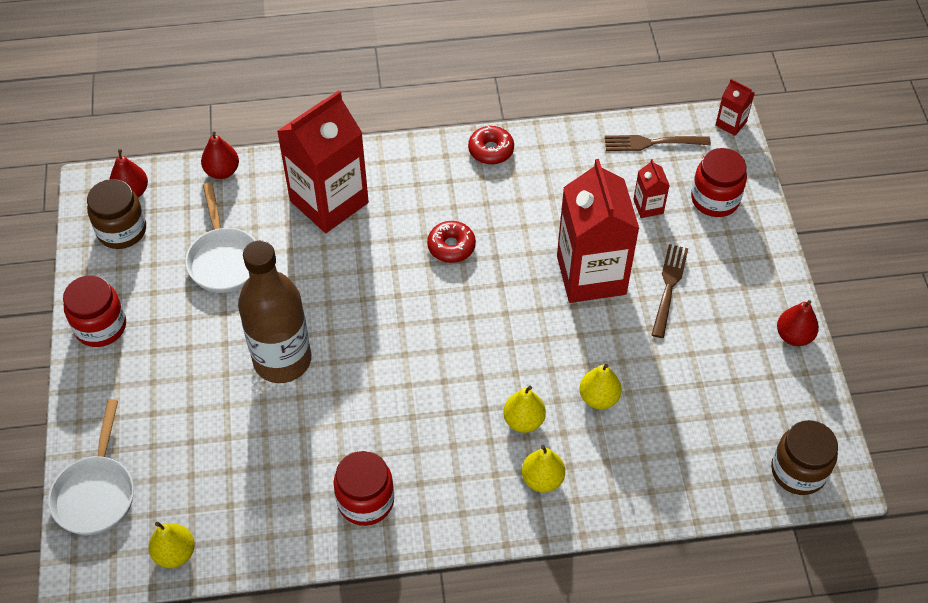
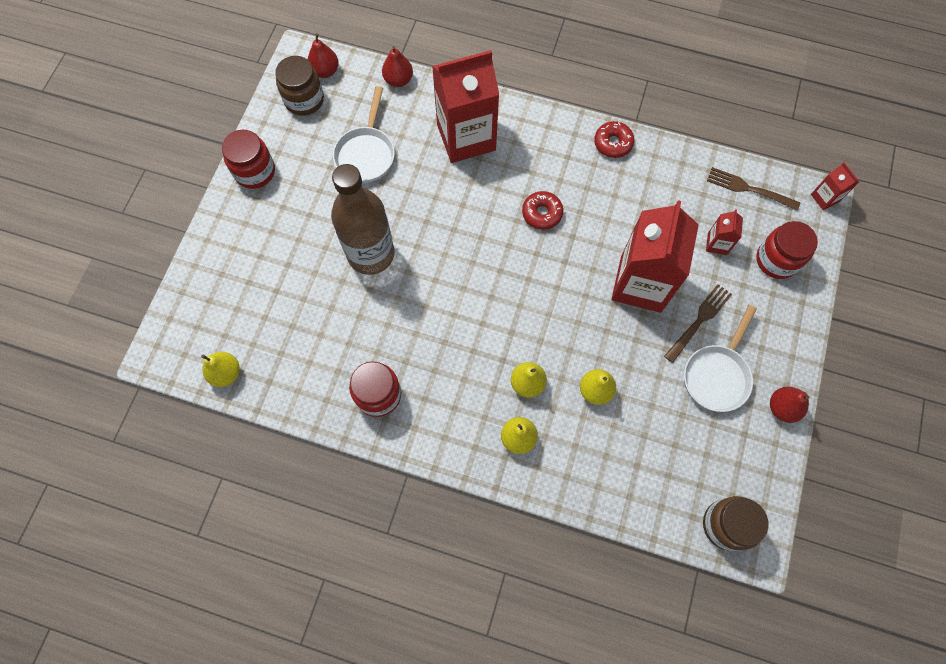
camera: 25 degrees right, 15 degrees up
white pan [48,399,134,535] -> white pan moved to [684,305,757,412]

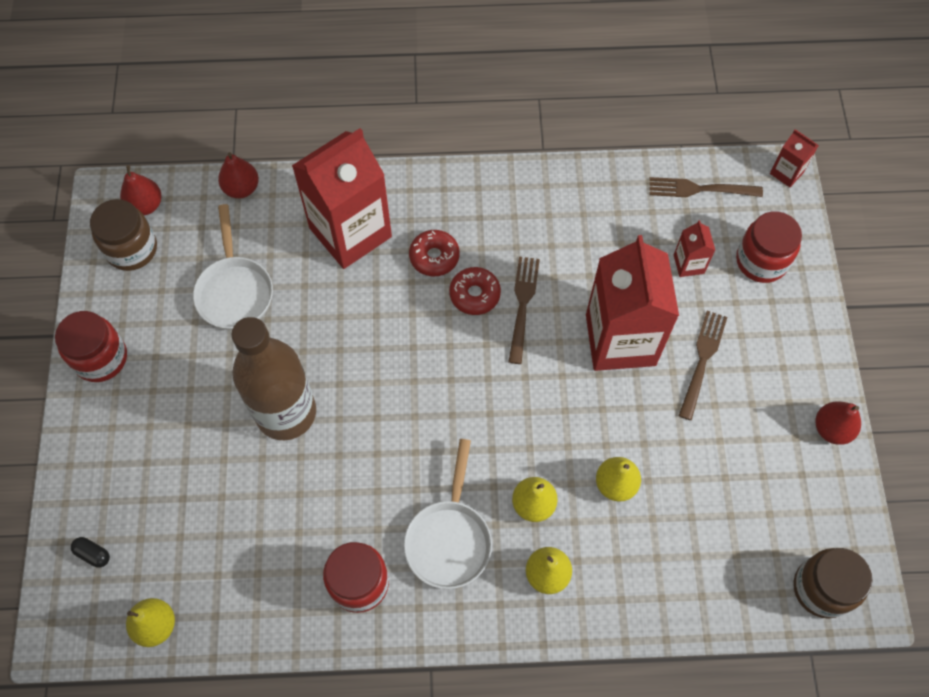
camera: 20 degrees left, 5 degrees down
red donut [594,121,634,158] -> red donut moved to [409,230,460,276]
white pan [684,305,757,412] -> white pan moved to [404,439,492,589]
none -> black capsule [71,537,110,568]
none -> brown fork [508,256,540,364]

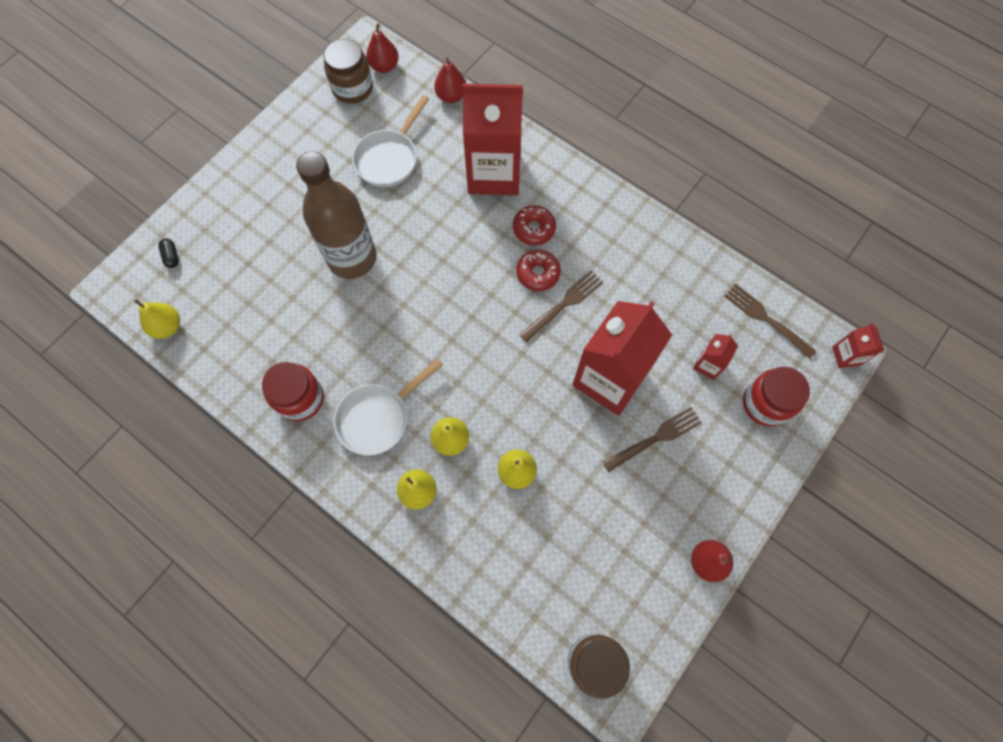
camera: 40 degrees right, 5 degrees up
red jar [55,311,127,382] -> none

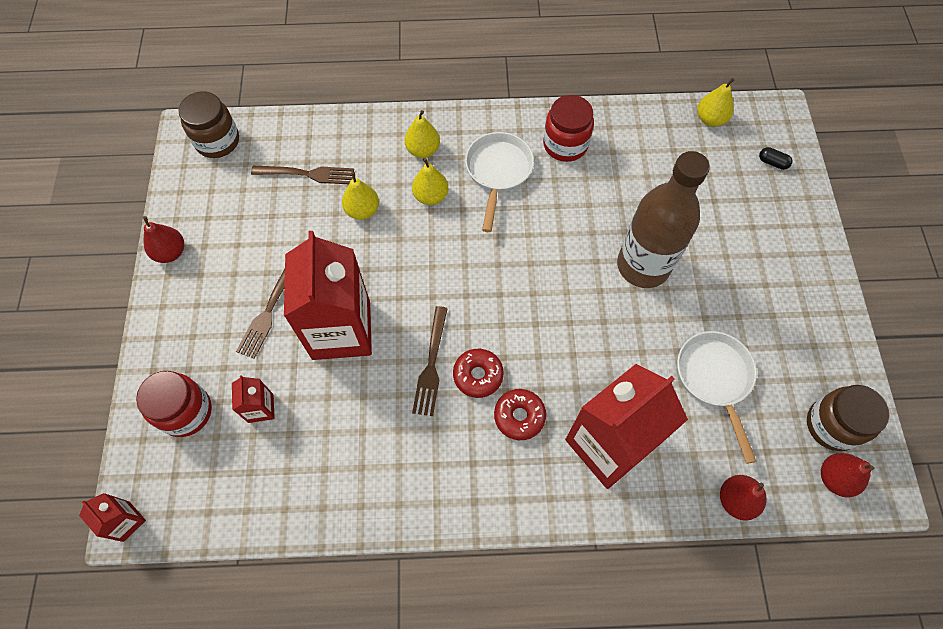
camera: 140 degrees right, 5 degrees down
brown fork [725,284,817,359] -> brown fork moved to [251,166,354,184]

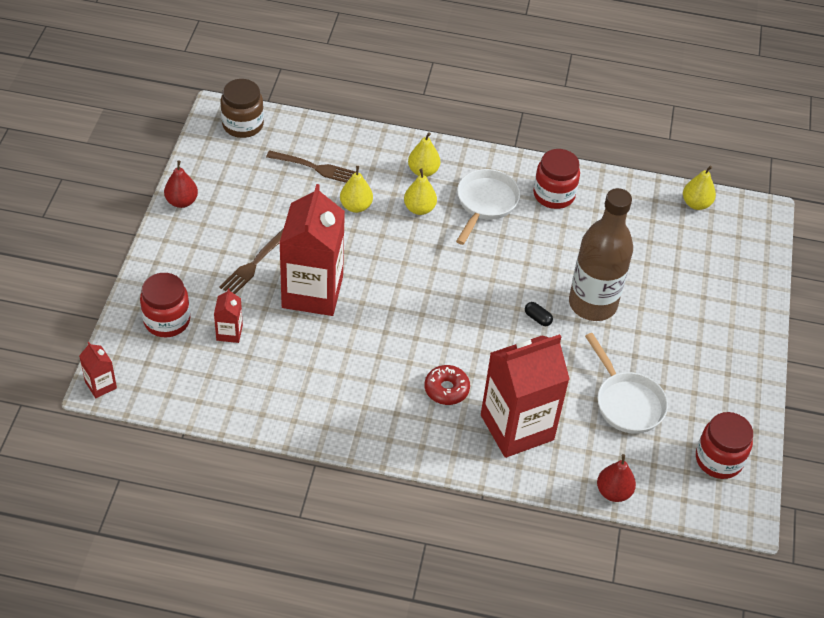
camera: 10 degrees right, 15 degrees down
brown fork [412,306,448,416] -> none
red donut [453,349,504,398] -> none
white pan [677,331,757,464] -> white pan turned 150 degrees clockwise [585,333,668,434]
black capsule [759,147,793,170] -> black capsule moved to [525,302,553,326]
brown jar [807,385,889,451] -> red jar [696,412,753,479]
red pear [821,453,874,498] -> none

